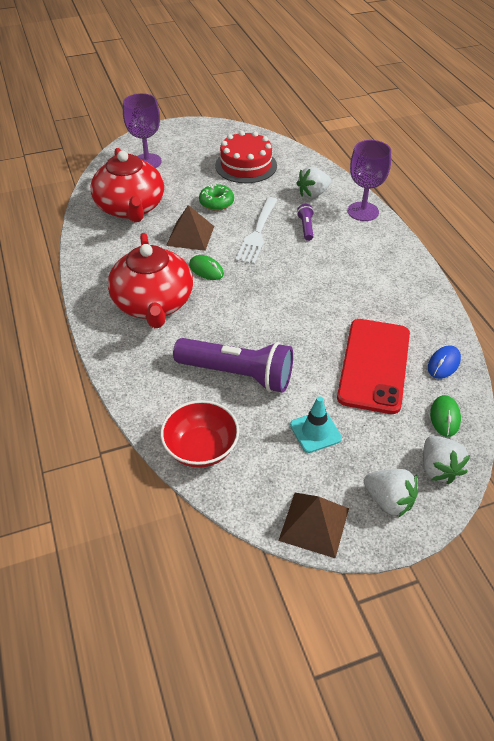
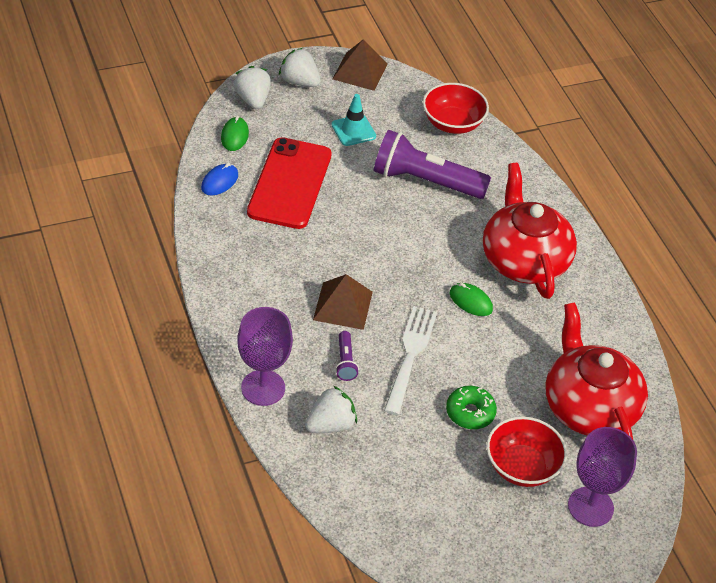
camera: 175 degrees right, 0 degrees up
brown pyramid [166,205,214,251] -> brown pyramid moved to [313,274,373,330]
red cake [215,131,277,183] -> none
none -> red bowl [487,416,567,487]

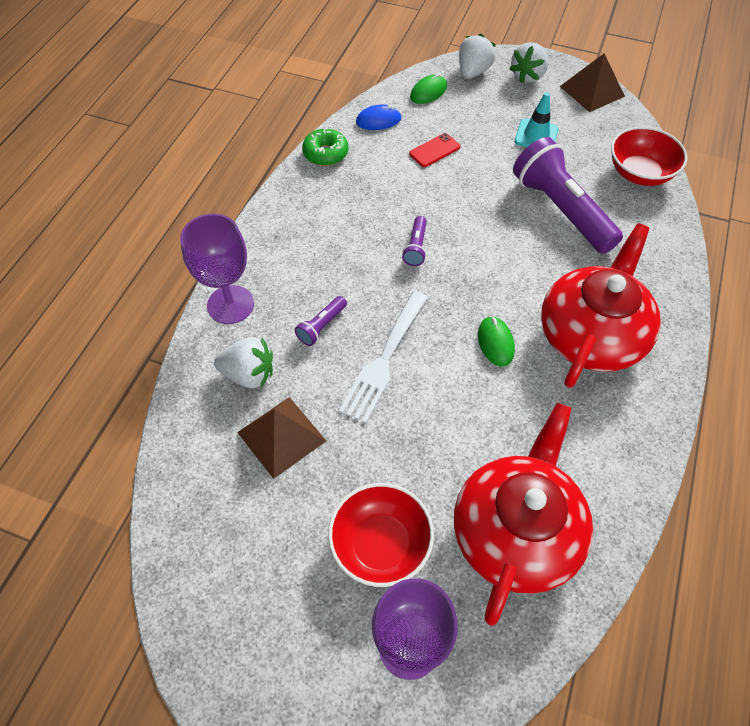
camera: 45 degrees right, 10 degrees up
red phone [247,137,332,229] -> red phone [409,133,460,167], size x0.41
white strawberry [279,48,321,87] -> white strawberry turned 135 degrees counterclockwise [509,42,549,84]
brown pyramid [313,274,373,330] -> brown pyramid moved to [237,397,326,479]
white fork [384,306,437,415] -> white fork turned 150 degrees clockwise [339,291,428,423]
green donut [446,386,497,429] -> green donut moved to [302,128,348,166]
none -> purple flashlight [402,216,427,266]

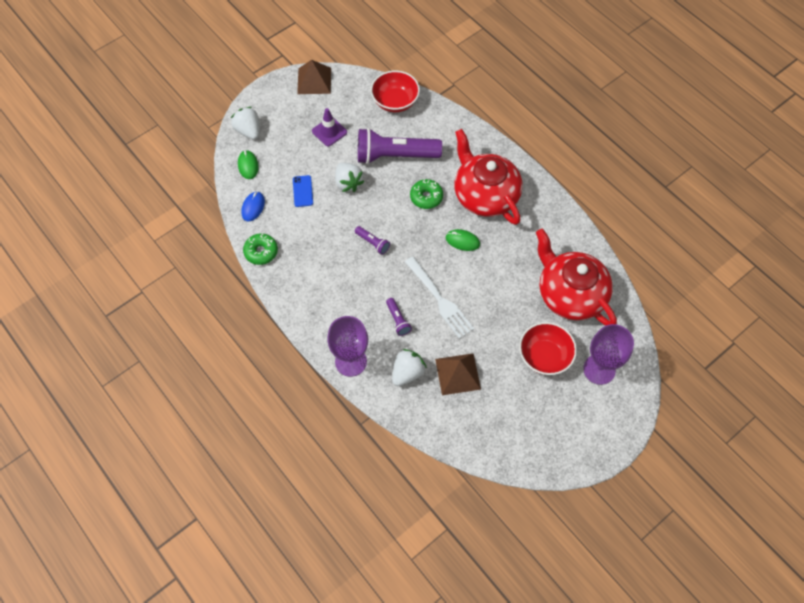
camera: 60 degrees left, 5 degrees up
red phone [409,133,460,167] -> blue phone [293,175,313,207]
white strawberry [509,42,549,84] -> white strawberry moved to [335,163,364,192]
turquoise traffic cone [515,92,559,147] -> purple traffic cone [312,108,347,146]
none -> green donut [410,179,443,209]

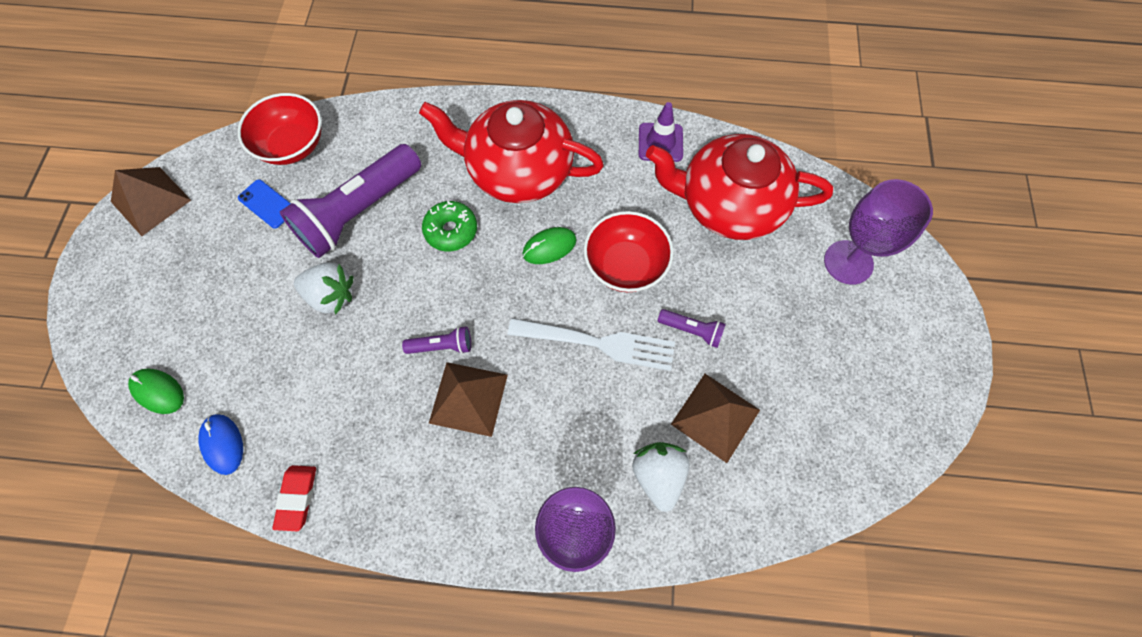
camera: 45 degrees left, 5 degrees up
white strawberry [231,107,259,140] -> none
green donut [243,233,278,265] -> red eraser [272,465,316,531]
blue phone [293,175,313,207] -> blue phone moved to [238,179,291,229]
purple traffic cone [312,108,347,146] -> purple traffic cone moved to [639,102,683,162]
purple flashlight [386,298,412,336] -> purple flashlight moved to [658,309,726,348]
red bowl [519,322,577,375] -> red bowl moved to [584,211,674,292]
none -> brown pyramid [429,362,508,437]

